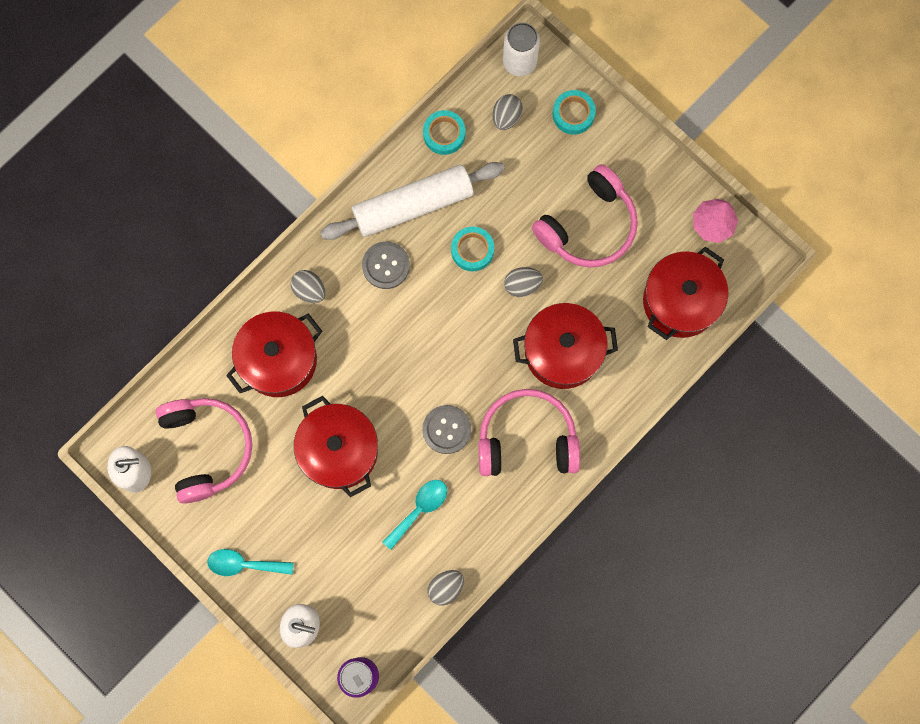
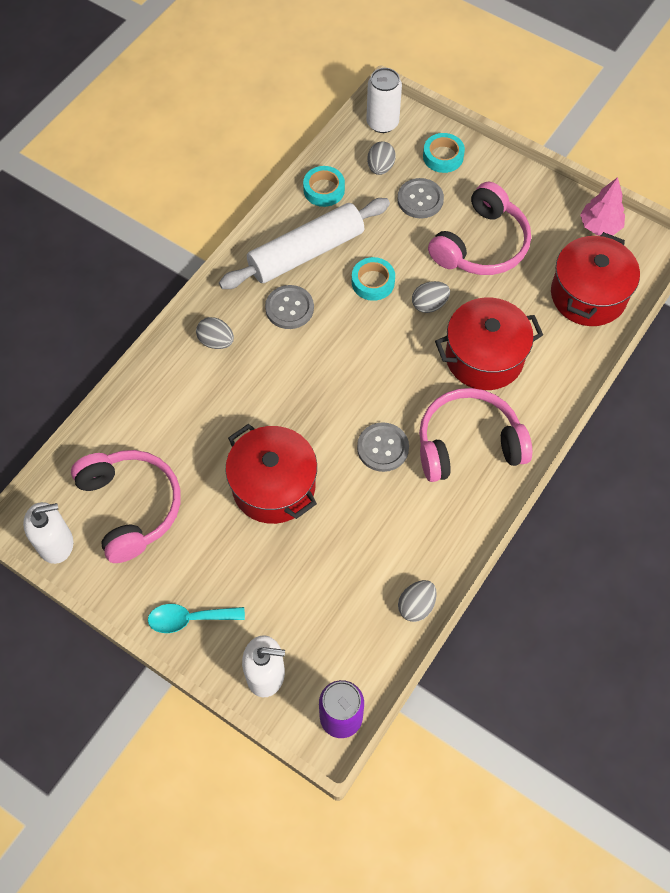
camera: 10 degrees left, 15 degrees down
red pot [226,311,322,397] -> none
turquoise spoon [383,480,447,550] -> none
none -> grey button [397,178,444,218]

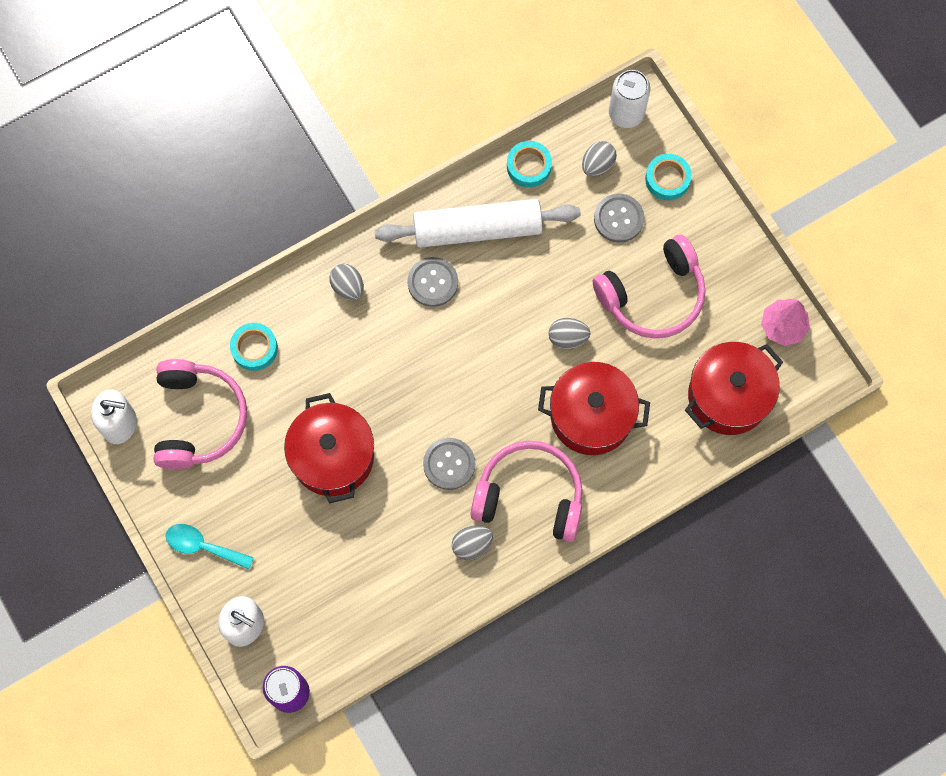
camera: 25 degrees right, 10 degrees up
turquoise tape [352,257,395,301] -> turquoise tape moved to [230,323,278,371]
grey egg [398,580,437,622] -> grey egg moved to [452,525,493,560]

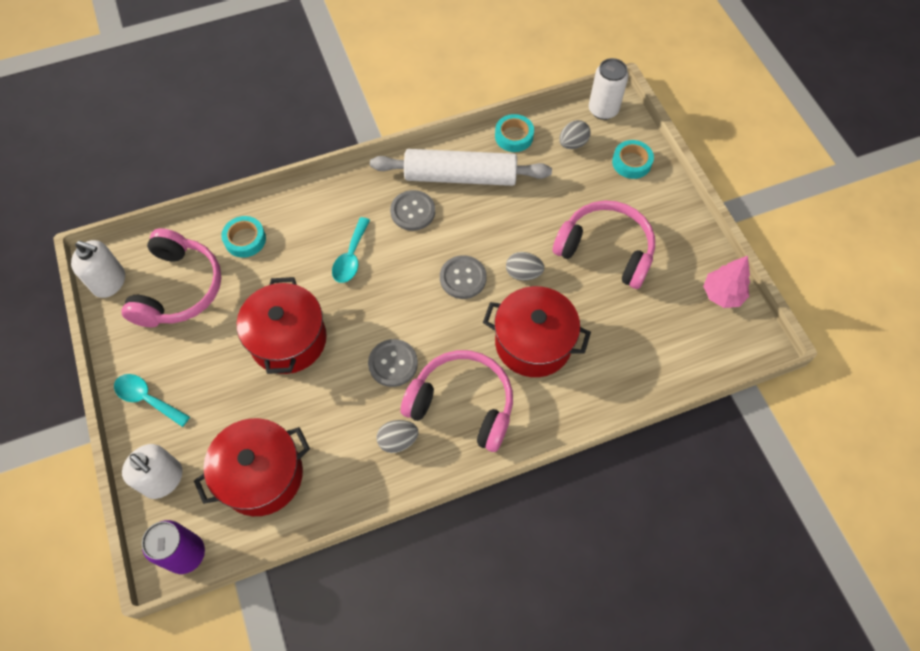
camera: 10 degrees right, 10 degrees down
grey egg [329,264,364,301] -> none
pink headphones [593,235,706,339] -> pink headphones turned 135 degrees counterclockwise [553,200,655,289]
grey button [594,194,644,243] -> grey button moved to [440,255,487,299]
red pot [685,342,783,435] -> red pot moved to [194,418,310,516]
none -> turquoise spoon [332,217,370,283]

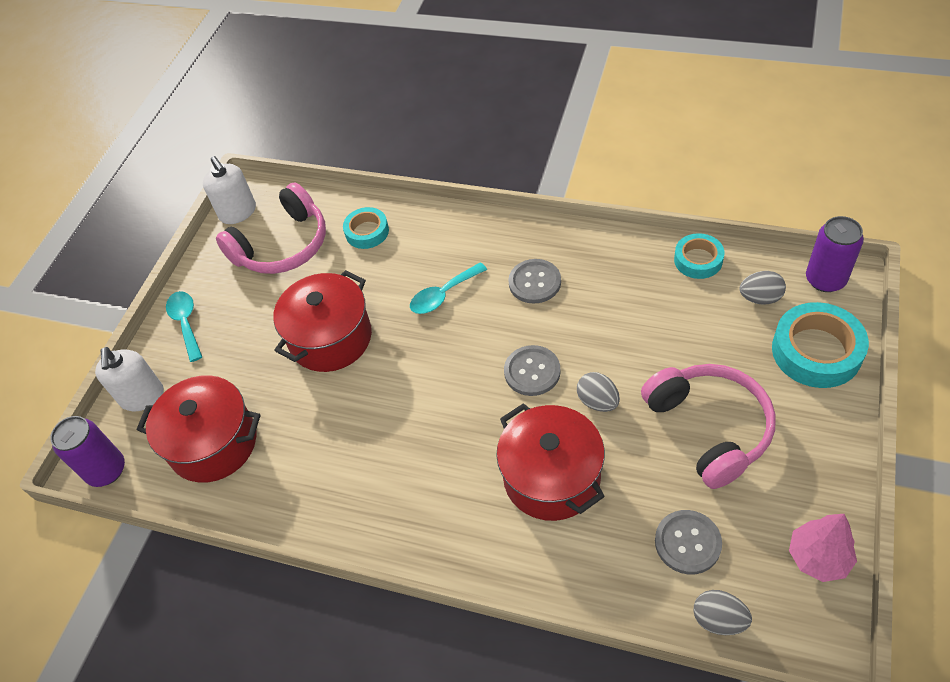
camera: 45 degrees right, 10 degrees down
grey button [368,339,418,387] -> grey button moved to [655,510,722,574]
white rolling pin [370,149,552,186] -> none
grey egg [376,420,418,453] -> grey egg moved to [693,590,752,635]
pink headphones [401,350,513,452] -> none
white can [589,58,629,120] -> purple can [806,216,864,292]
turquoise tape [612,140,654,179] -> turquoise tape [772,302,869,388], size x1.66

